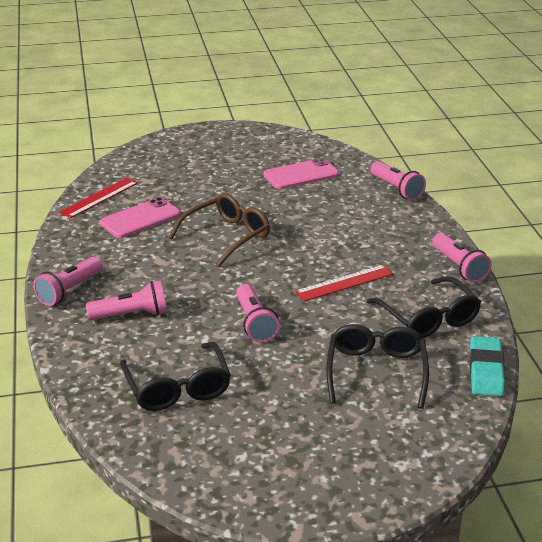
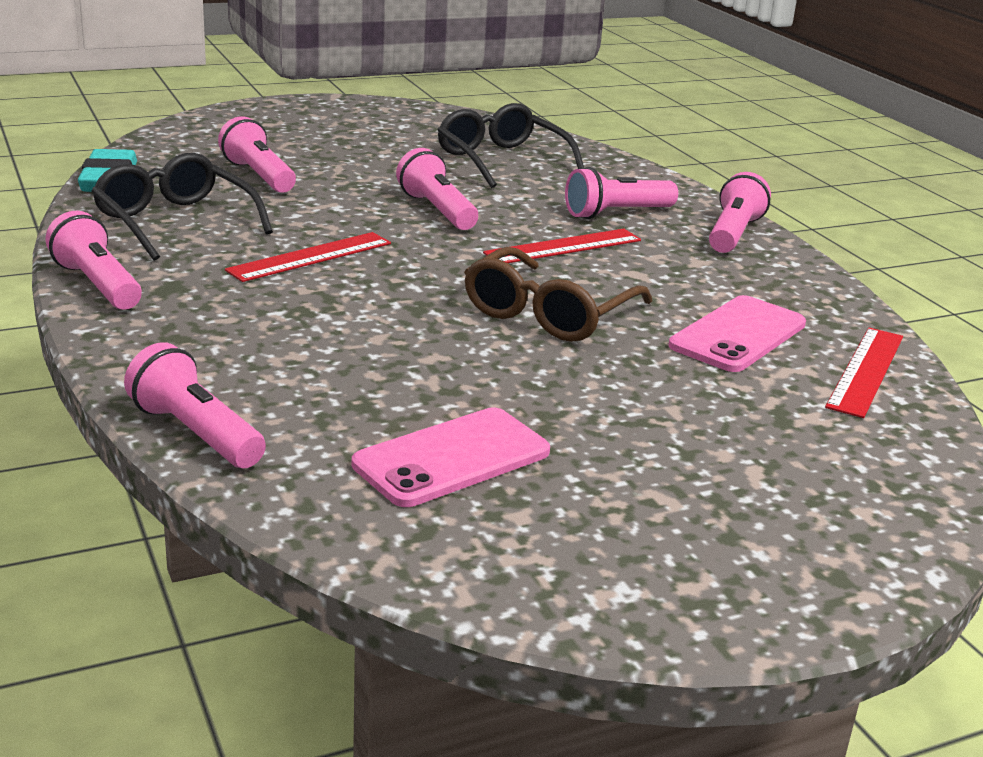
camera: 165 degrees right, 5 degrees down
black glasses [326,324,429,409] -> pink flashlight [218,116,296,193]
none -> red ruler [483,229,641,263]

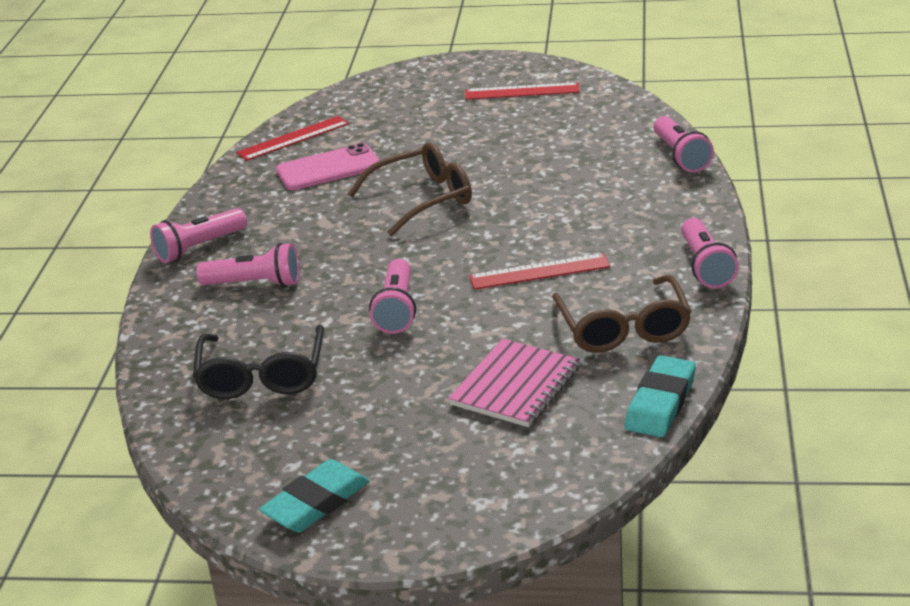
camera: 145 degrees left, 5 degrees up
black glasses [92,153,273,261] -> brown glasses [552,275,692,353]
pink flashlight [218,116,296,193] -> pink notebook [448,339,580,427]
pink phone [352,407,550,507] -> none
red ruler [483,229,641,263] -> red ruler moved to [465,82,580,100]
none -> turquoise eraser [259,459,370,532]

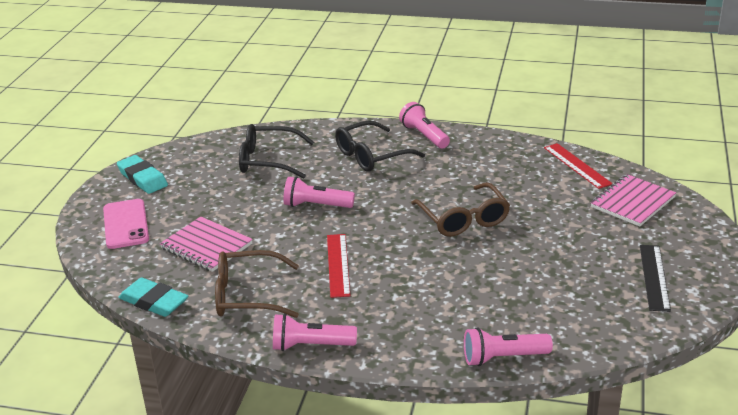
camera: 95 degrees right, 0 degrees up
pink flashlight [196,243,300,287] -> black glasses [335,121,425,172]
pink phone [276,143,380,190] -> pink phone moved to [103,199,149,249]
red ruler [465,82,580,100] -> black ruler [640,245,671,312]
none -> pink notebook [591,174,676,227]

